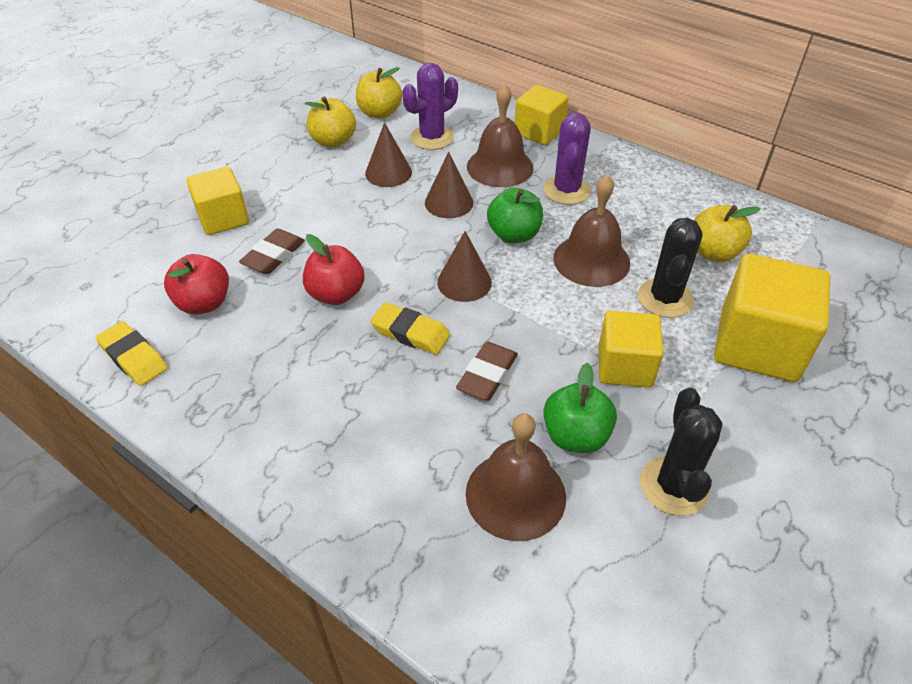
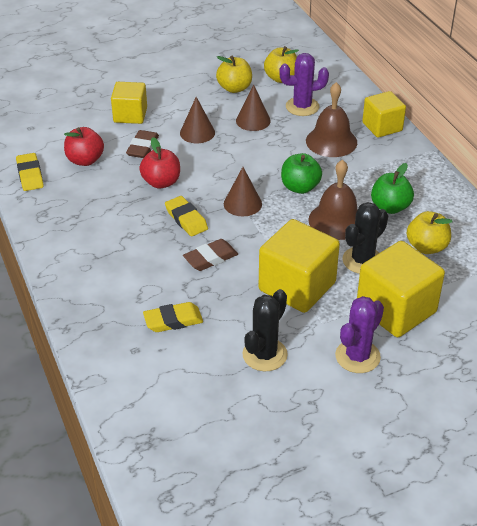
camera: 30 degrees right, 5 degrees down
brown eraser [239,229,305,274] -> brown eraser turned 45 degrees counterclockwise [126,130,159,158]
brown cone [425,152,473,218] -> brown cone moved to [180,97,215,143]
brown bell [466,414,566,541] -> yellow eraser [143,302,203,332]
purple cactus [543,113,591,205] -> purple cactus moved to [335,296,384,373]
green apple [543,363,617,453] -> green apple moved to [371,163,414,214]
yellow cube [598,311,664,388] -> yellow cube [259,219,340,313], size x1.57

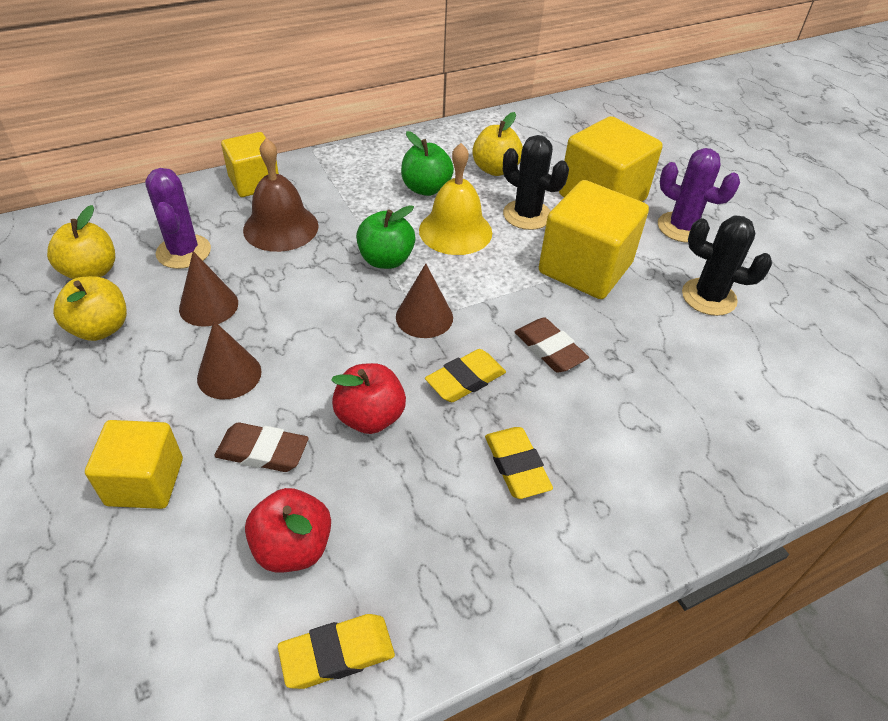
camera: 95 degrees left, 5 degrees up
yellow eraser [143,302,203,332] -> yellow eraser moved to [485,427,553,499]
brown bell [308,160,358,240] -> yellow bell [419,143,492,255]

